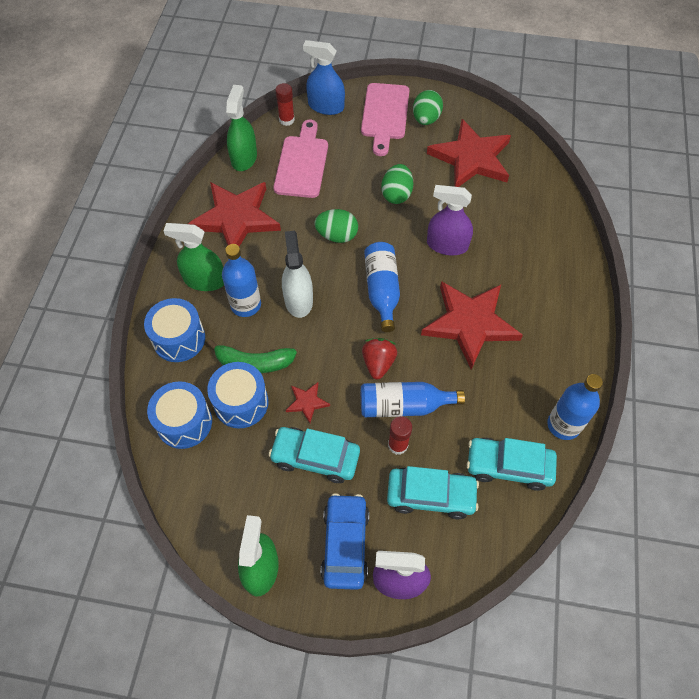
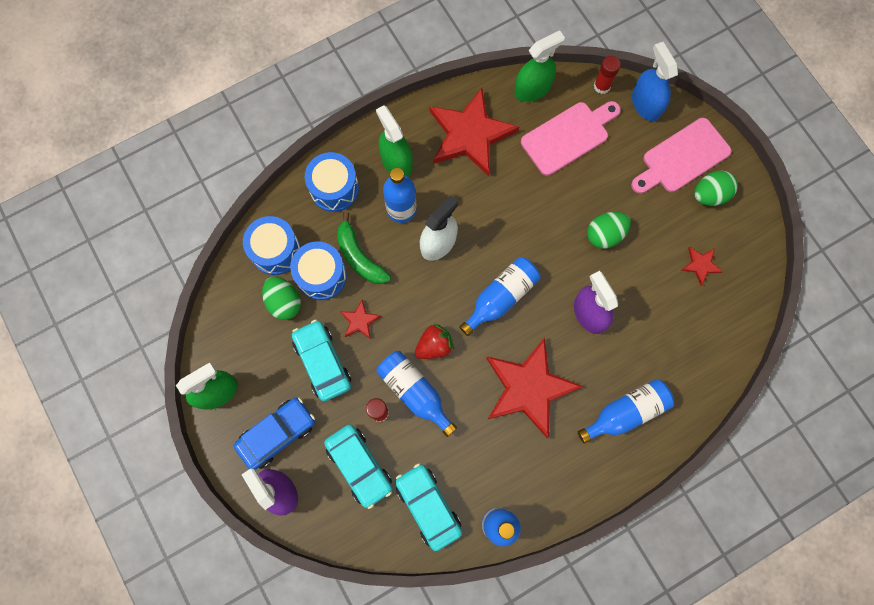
camera: 50 degrees right, 15 degrees up
green egg [315,209,358,243] -> green egg moved to [262,277,301,320]
red star [427,119,511,187] -> red star [681,247,723,286], size x0.43
none -> blue bottle [578,379,674,444]

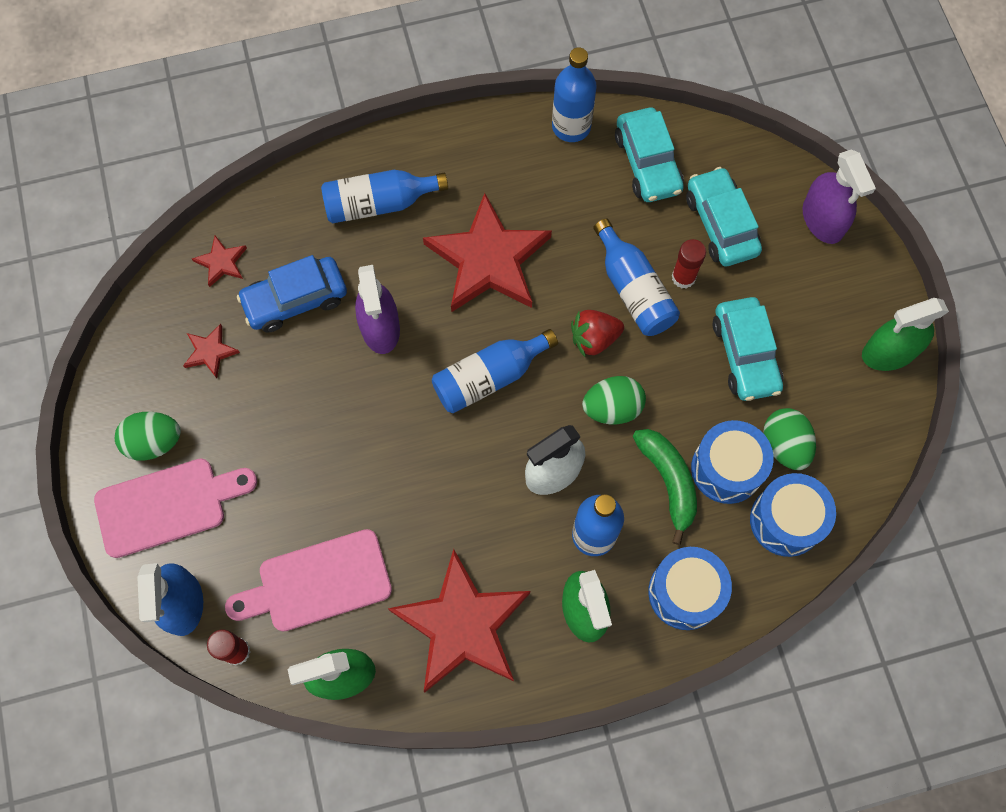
camera: 165 degrees left, 5 degrees down
blue car [234,398,315,470] -> blue car moved to [237,255,347,333]
red star [340,300,381,339] -> red star moved to [192,236,247,287]
green egg [587,212,631,249] -> green egg moved to [582,376,646,424]

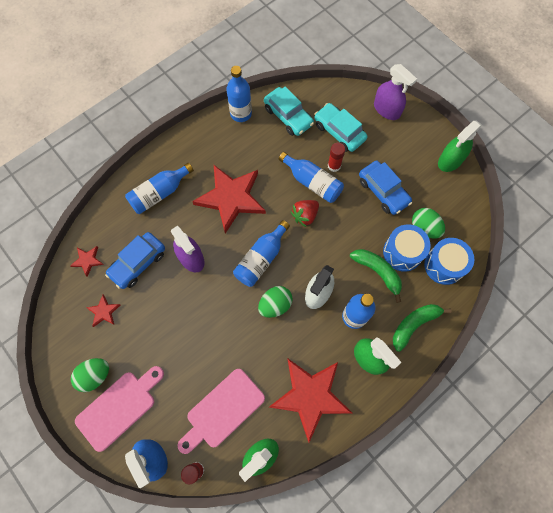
camera: 25 degrees left, 0 degrees up
green egg [582,376,646,424] -> green egg moved to [258,286,293,318]
blue drum [648,547,732,630] -> green banana [393,304,452,352]
turquoise car [713,297,783,401] -> blue car [359,160,412,215]

